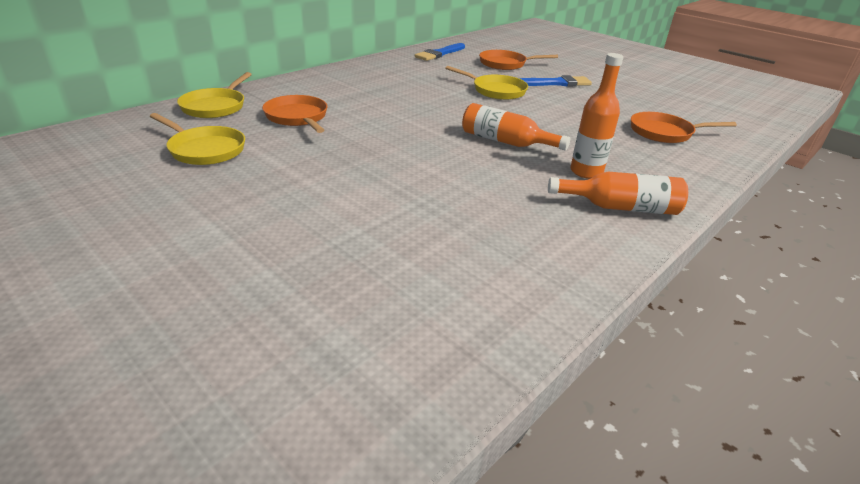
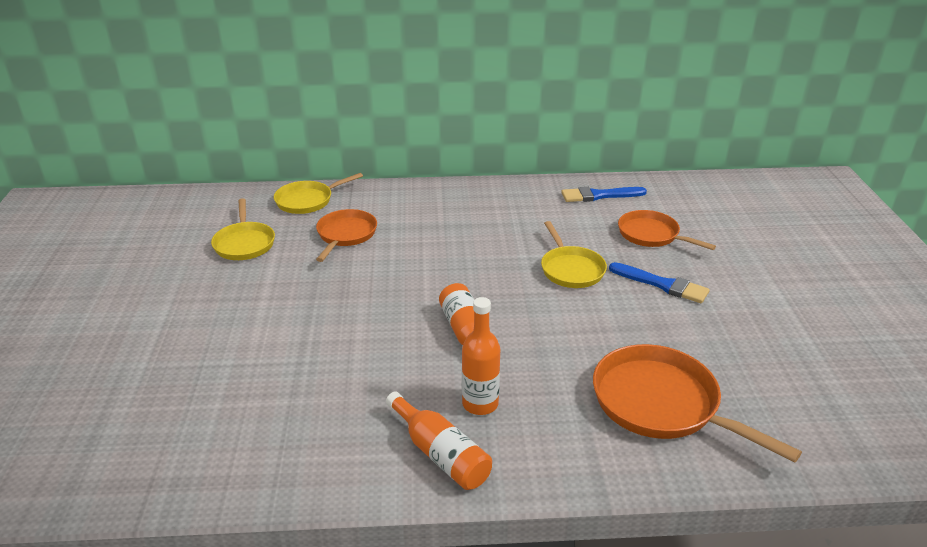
camera: 45 degrees right, 0 degrees up
orange pan [631,112,737,143] -> orange pan [593,344,802,463], size x1.55

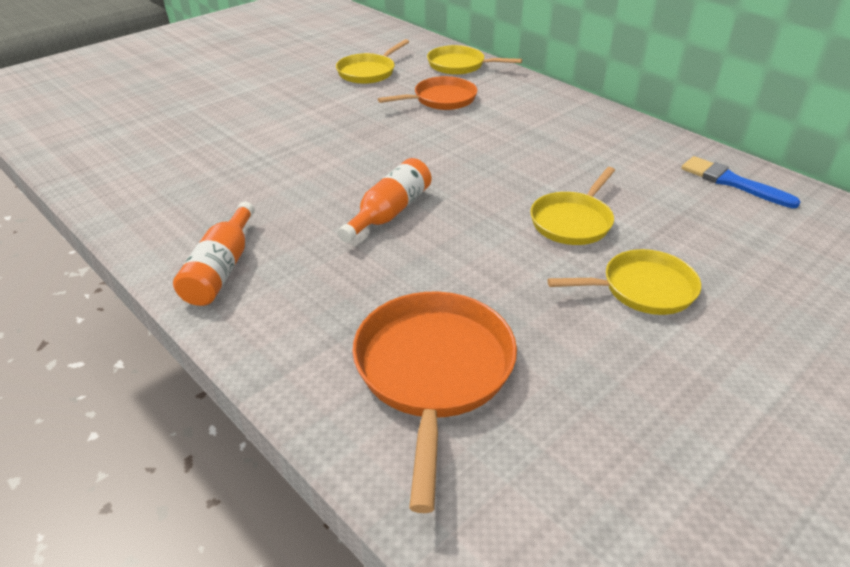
camera: 50 degrees right, 5 degrees up
orange bottle [462,297,500,415] -> none
blue brush [609,262,710,303] -> yellow pan [547,249,701,315]
orange pan [618,210,716,250] -> none

